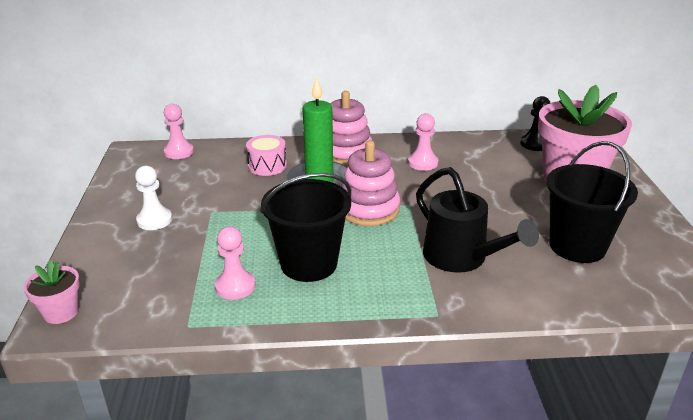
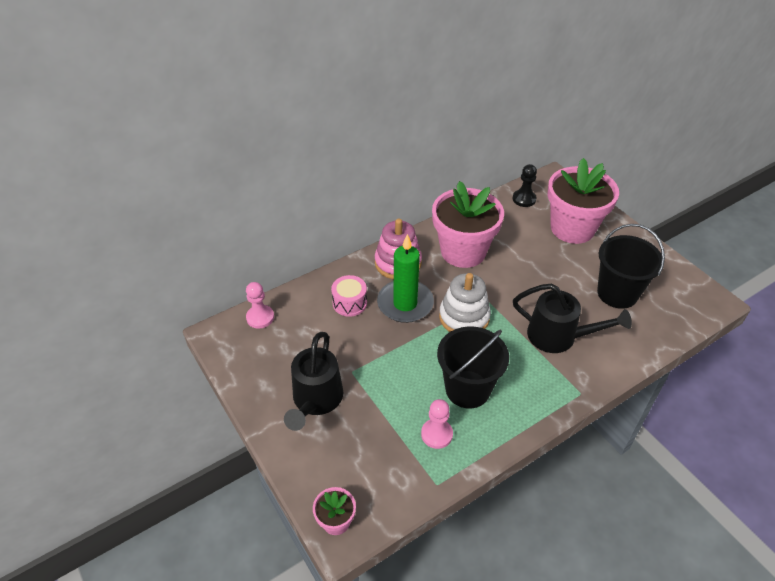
camera: 30 degrees left, 15 degrees up
white pawn [135,166,172,230] -> black watering can [284,332,343,431]
pink stacking toy [341,141,400,226] -> white stacking toy [439,273,491,332]
pink pawn [408,113,438,171] -> pink flower pot [432,181,504,268]

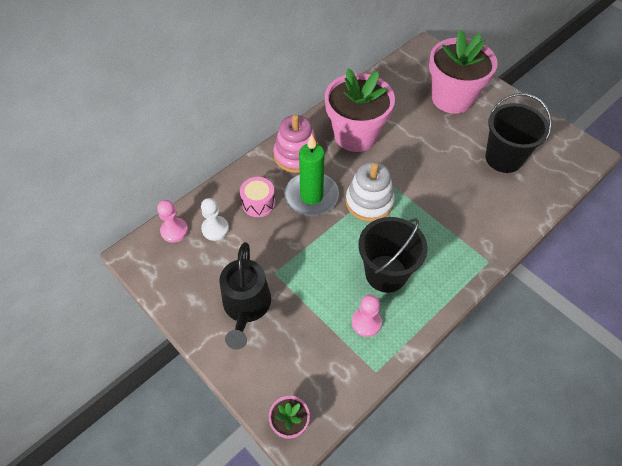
camera: 10 degrees left, 10 degrees up
black pawn [513,164,537,207] -> none
black watering can [513,283,632,353] -> none
none -> white pawn [201,198,229,241]

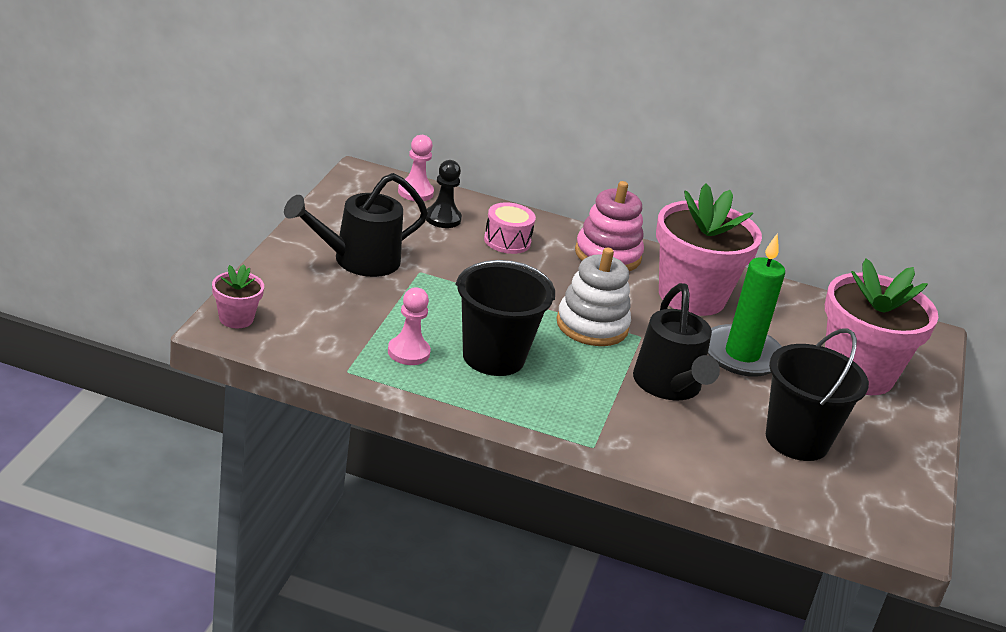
camera: 55 degrees right, 25 degrees down
white pawn [201,198,229,241] -> black pawn [426,160,462,228]
green candle [284,134,339,216] -> green candle moved to [708,234,785,377]
none -> black watering can [633,283,720,400]

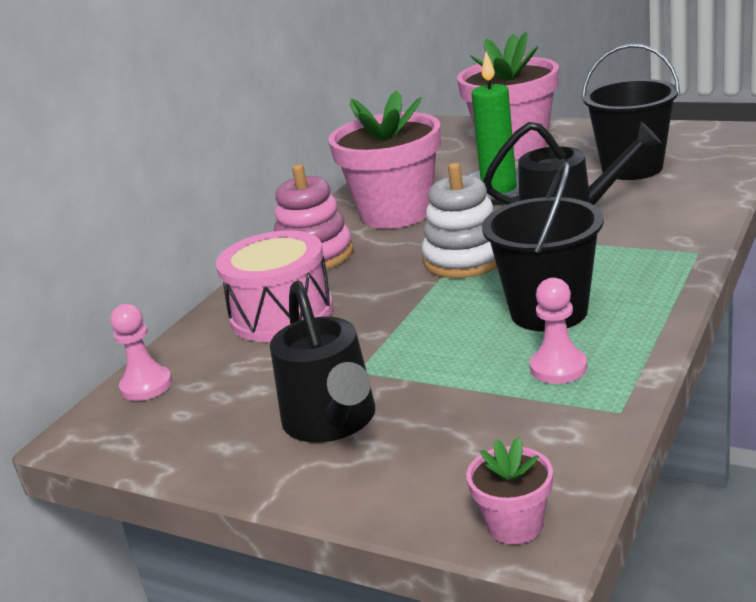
camera: 70 degrees left, 5 degrees down
black pawn [426,160,462,228] -> none
pink drum [484,202,536,254] -> pink drum [216,230,333,342], size x1.71

